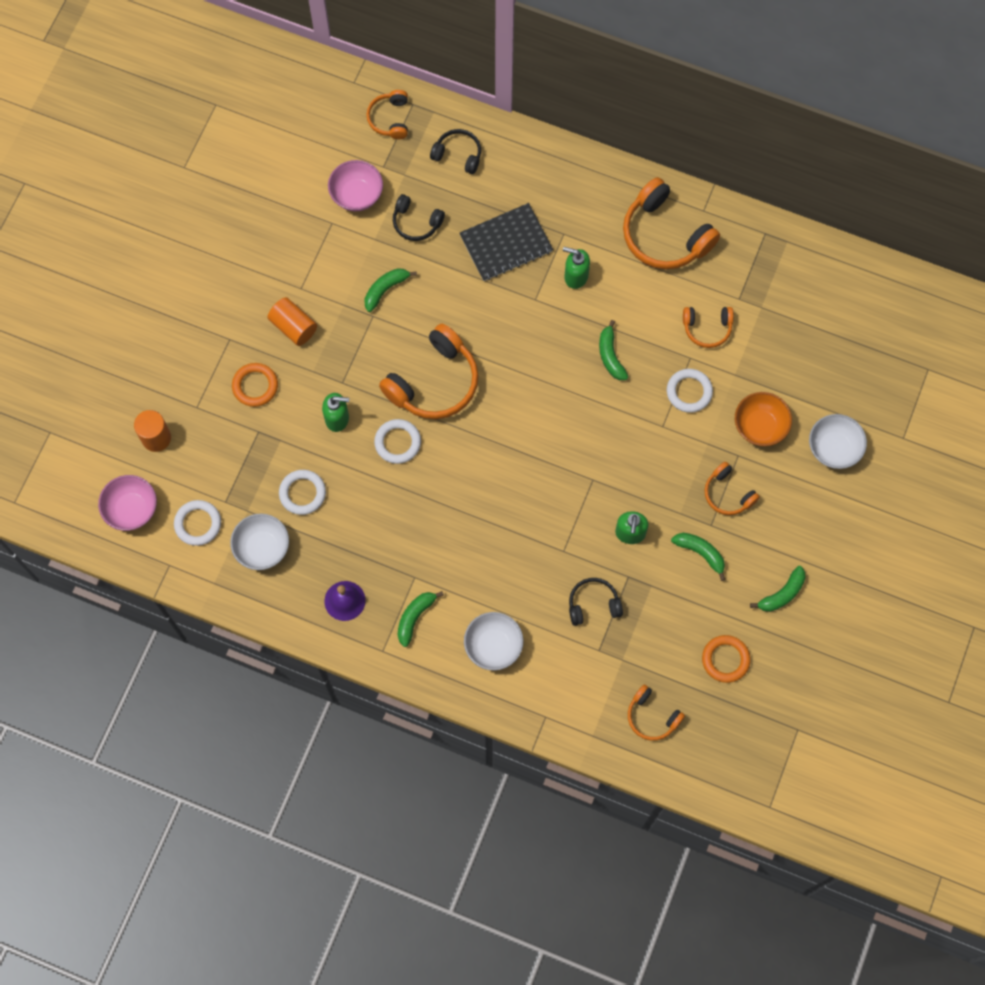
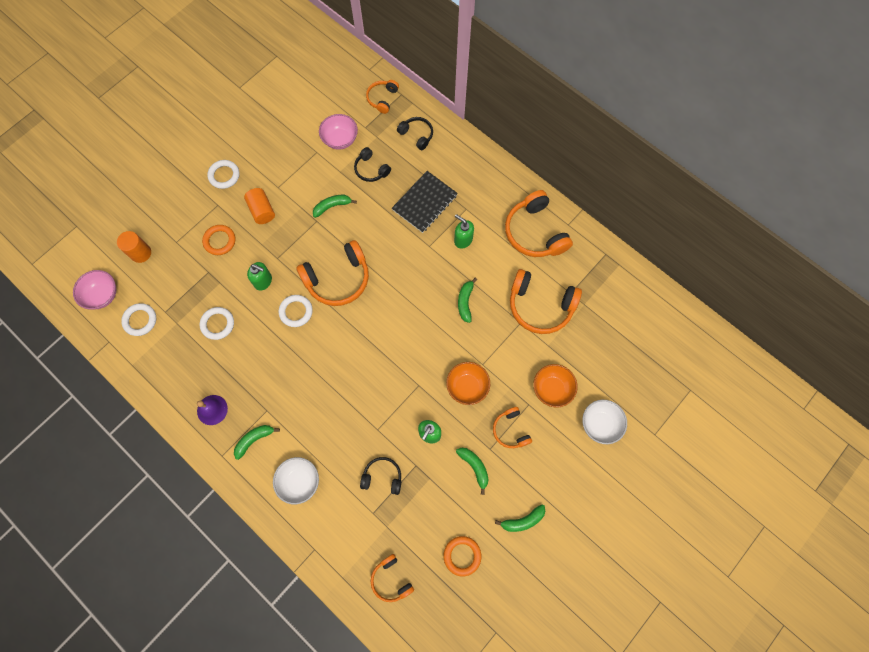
camera: 20 degrees right, 0 degrees up
white bowl [230,514,289,570] -> none
black notebook [459,203,553,281] -> black notebook turned 45 degrees counterclockwise [392,171,458,233]
white ring [667,369,713,413] -> white ring moved to [207,160,240,189]
orange headphones [683,307,734,348] -> orange headphones [510,269,582,334], size x1.83
none -> orange bowl [446,362,490,405]

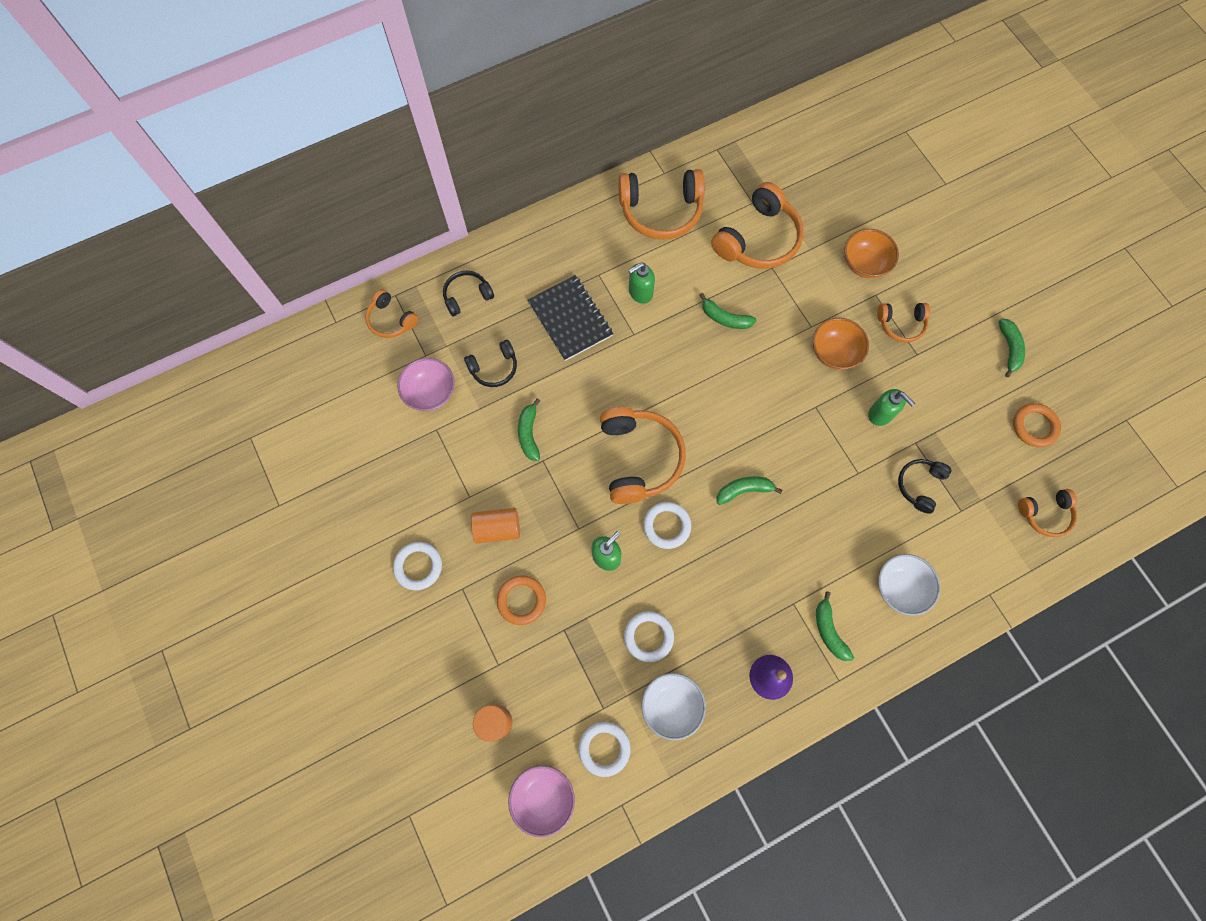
camera: 70 degrees left, 0 degrees up
green banana [456,448,489,495] -> green banana moved to [717,476,783,505]
white bowl [582,400,627,444] -> white bowl moved to [641,673,706,740]

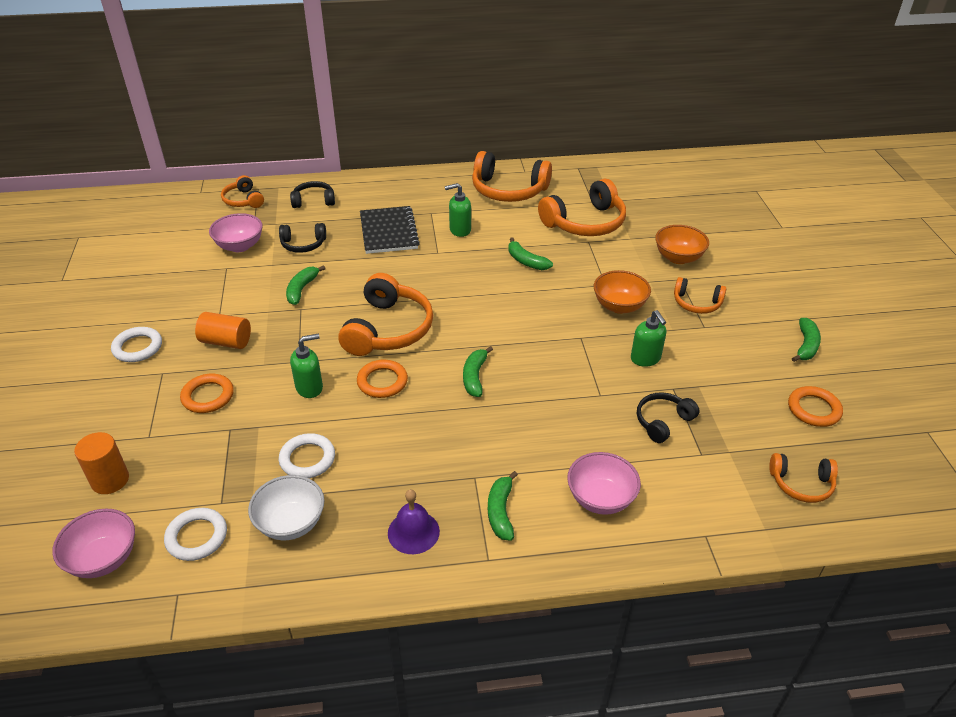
camera: 20 degrees right, 30 degrees down
white ring [643,502,691,549] -> orange ring [357,360,408,398]
green banana [717,476,783,505] -> green banana turned 90 degrees counterclockwise [463,346,493,397]
white bowl [878,554,940,616] -> pink bowl [567,452,641,515]

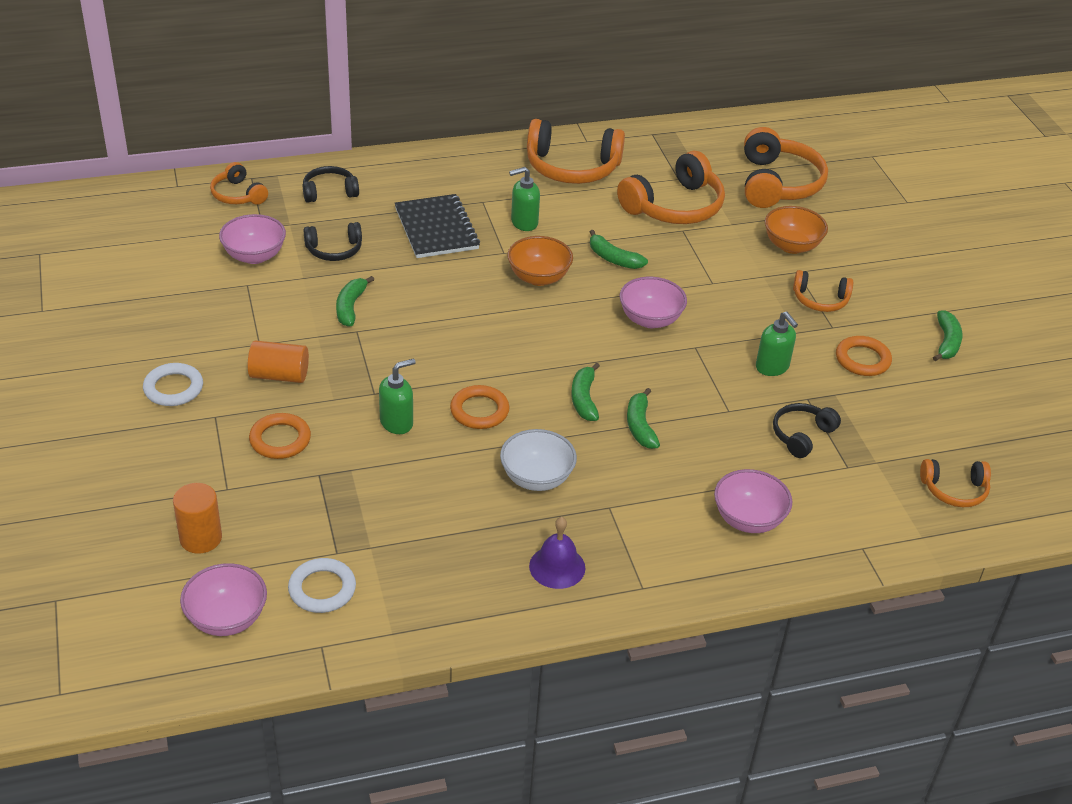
camera: 10 degrees left, 0 degrees up
white bowl [248,475,324,540] -> white bowl moved to [500,429,577,491]
white ring [279,433,335,478] -> none
orange headphones [338,273,433,356] -> orange headphones moved to [744,127,828,208]
green banana [488,471,518,541] -> green banana moved to [627,388,660,449]
orange bowl [594,270,651,314] -> orange bowl moved to [507,236,573,286]
orange ring [788,386,843,427] -> orange ring moved to [836,336,892,376]
none -> pink bowl [619,277,687,328]

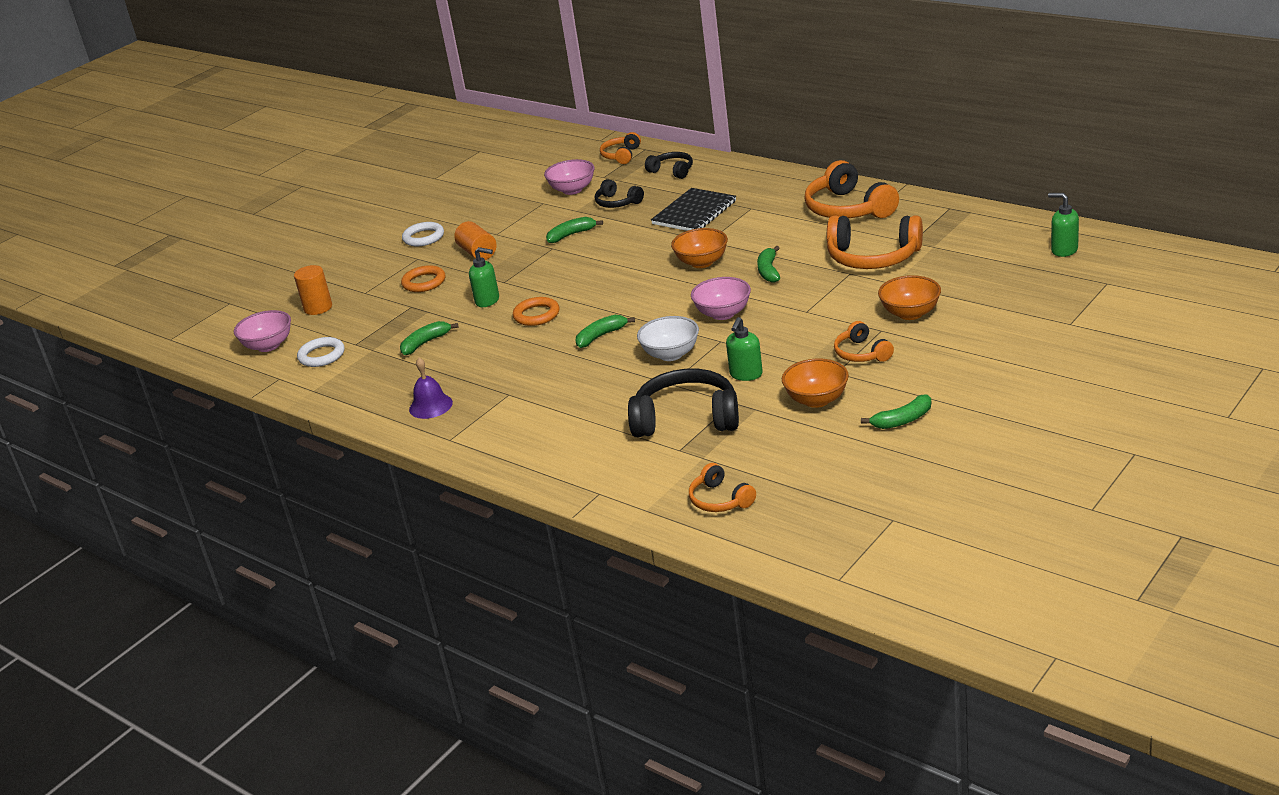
camera: 60 degrees right, 10 degrees down
white bowl [500,429,577,491] -> white bowl moved to [637,316,699,361]
green soap dispenser [509,167,540,231] -> green soap dispenser moved to [1048,193,1079,257]
green banana [627,388,660,449] -> green banana moved to [400,321,458,355]
pink bowl [714,469,792,533] -> none
orange headphones [744,127,828,208] -> none
black headphones [773,403,841,458] -> black headphones [628,369,739,437], size x1.83
orange ring [836,336,892,376] -> orange bowl [782,359,849,408]

